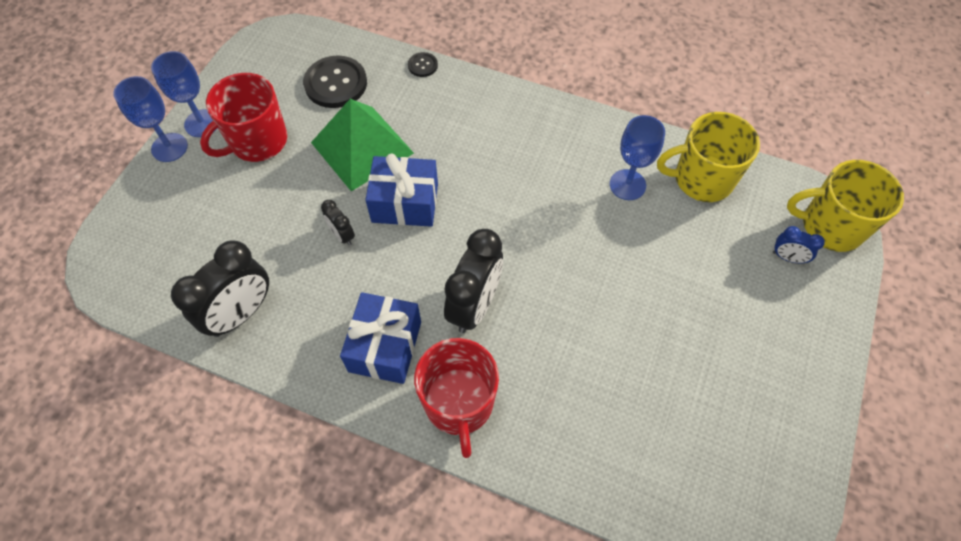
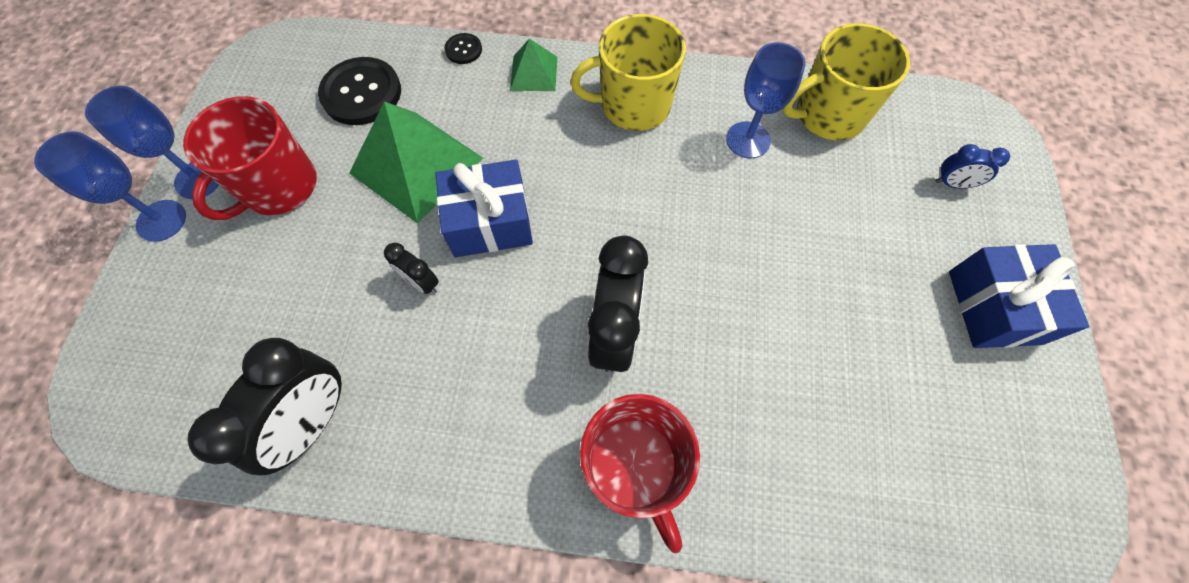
camera: 15 degrees left, 5 degrees up
blue gift [340,292,421,384] -> blue gift moved to [949,244,1089,348]
yellow mug [787,160,904,252] -> yellow mug moved to [570,14,686,131]
none -> green pyramid [510,39,557,91]

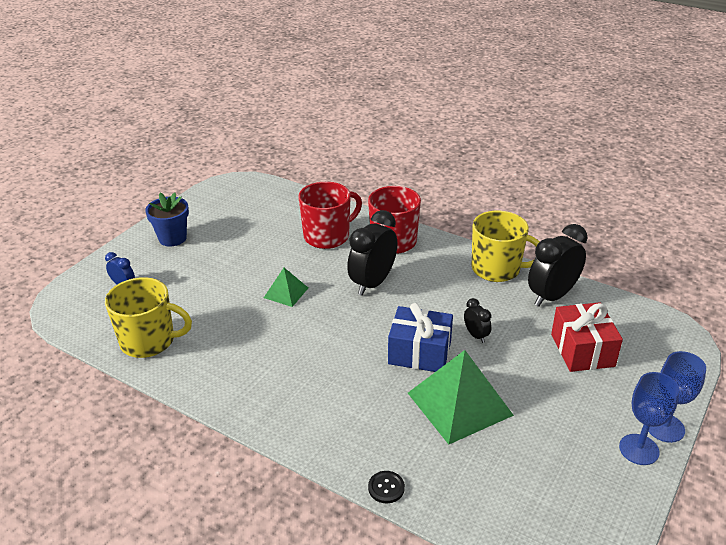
camera: 155 degrees left, 30 degrees down
red mug [183,96,317,220] -> red mug moved to [298,182,362,249]
black button [318,57,401,125] -> none
green pyramid [510,39,557,91] -> green pyramid moved to [264,268,308,307]
yellow mug [570,14,686,131] -> yellow mug moved to [472,211,540,282]
blue goblet [726,42,806,159] -> none
blue gift [949,244,1089,348] -> blue flower pot [145,193,189,246]
none -> red gift [551,302,623,372]

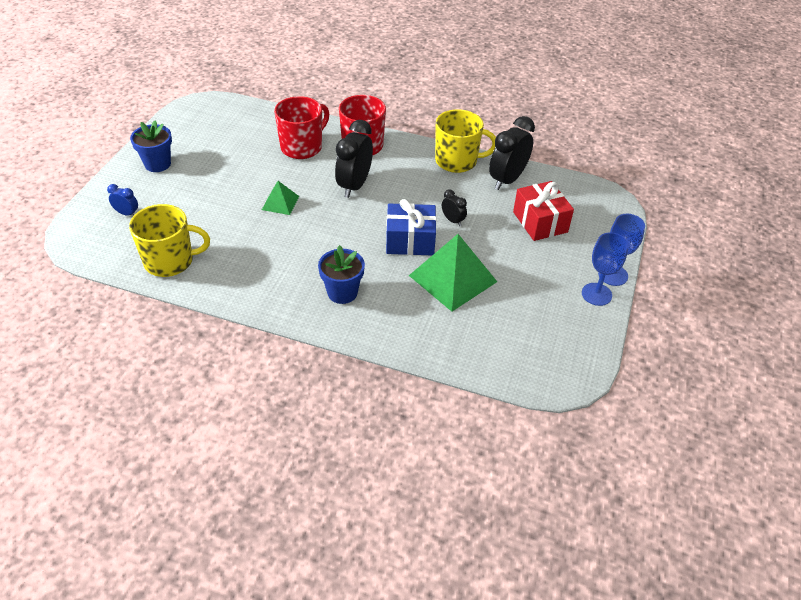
camera: 15 degrees left, 10 degrees up
black button [368,471,405,503] -> none
none -> blue flower pot [318,245,365,304]

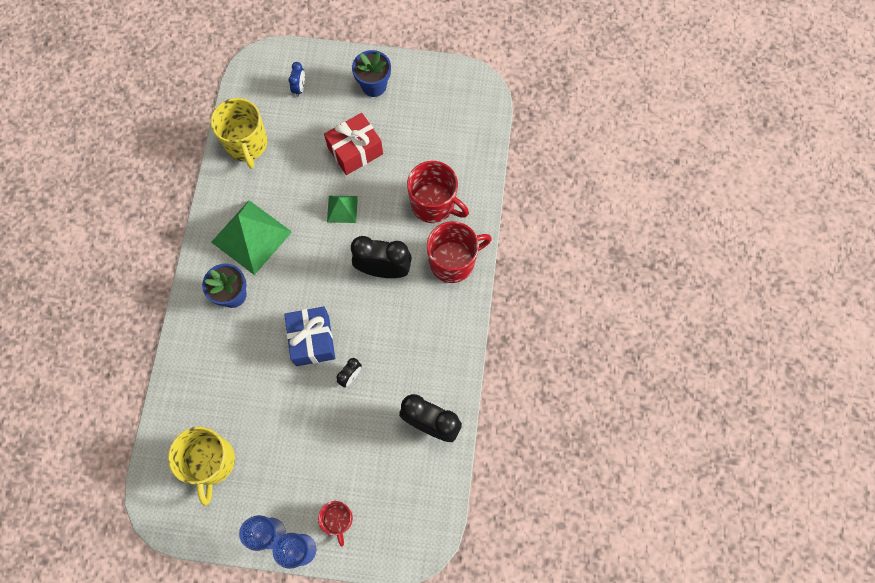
camera: 80 degrees right, 25 degrees up
green pyramid [409,234,497,312] -> green pyramid moved to [211,200,292,275]
yellow mug [435,109,496,173] -> yellow mug moved to [168,427,235,506]
red gift [513,181,574,241] -> red gift moved to [324,113,383,175]
none -> red mug [318,501,353,546]

